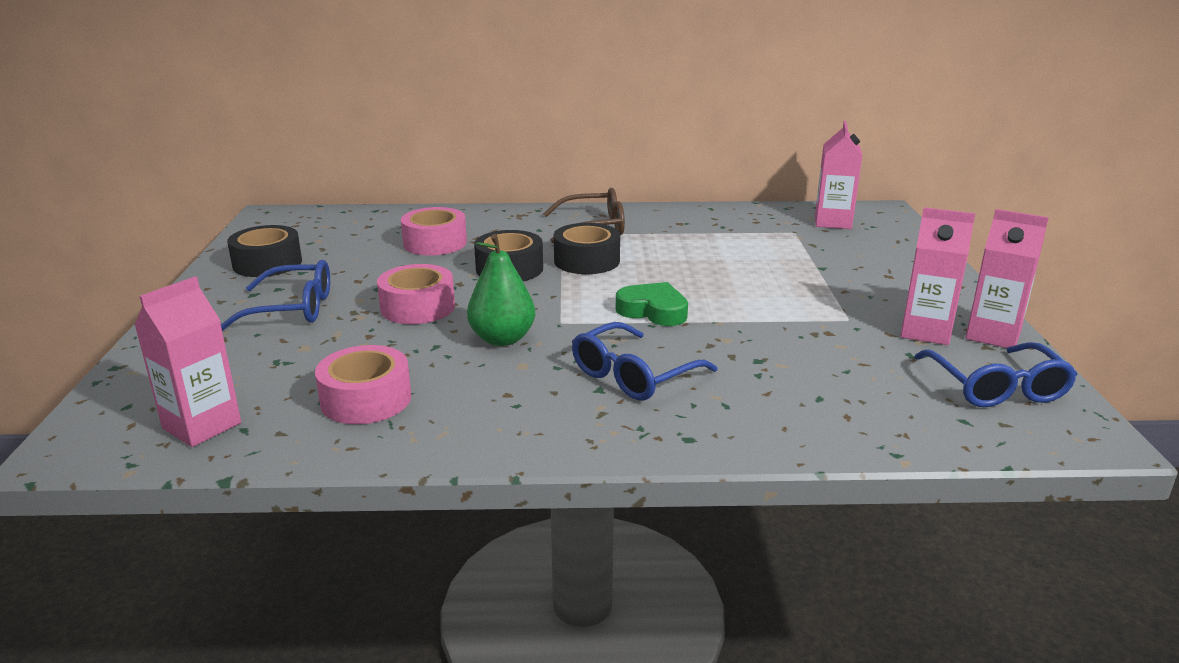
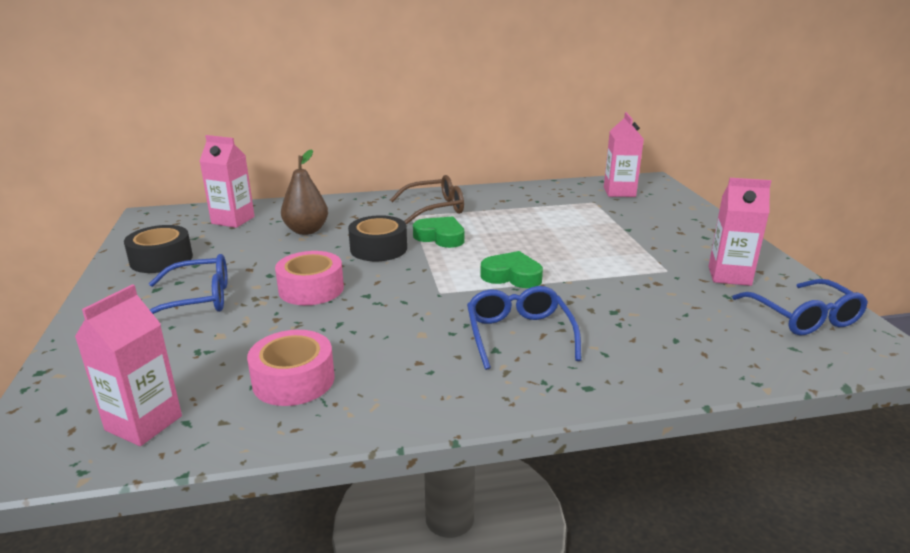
camera: 10 degrees left, 0 degrees up
pink tape [401,207,467,255] -> brown pear [281,149,328,235]
green pear [467,234,535,346] -> none
black tape [554,223,620,274] -> green heart [413,216,464,248]
blue glasses [572,322,718,400] -> blue glasses turned 135 degrees clockwise [467,286,581,370]
pink carton [965,209,1049,348] -> pink carton moved to [200,135,255,228]

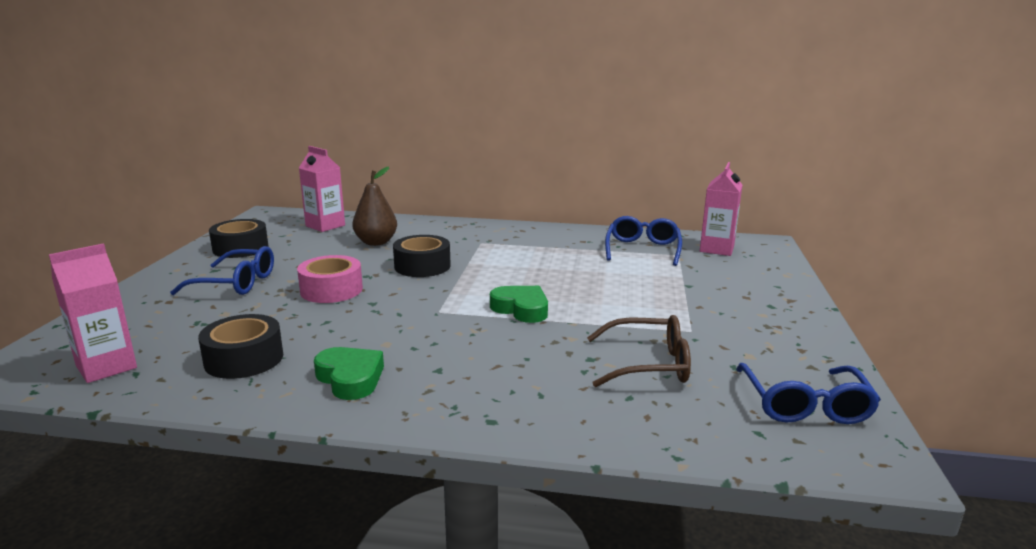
camera: 20 degrees right, 5 degrees down
pink tape [247,330,335,406] -> black tape [198,314,283,379]
brown glasses [390,175,464,224] -> brown glasses moved to [587,315,691,387]
green heart [413,216,464,248] -> green heart moved to [314,347,384,400]
blue glasses [467,286,581,370] -> blue glasses moved to [605,216,682,266]
pink carton [709,178,771,286] -> none

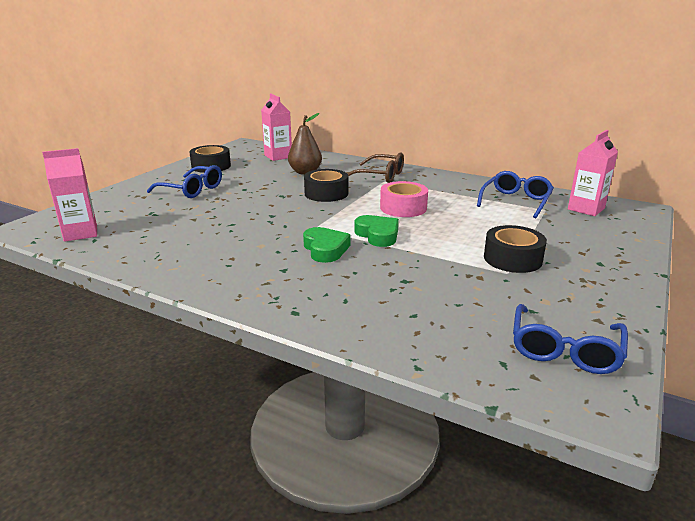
camera: 20 degrees right, 5 degrees up
black tape [198,314,283,379] -> black tape moved to [484,225,547,273]
pink tape [297,255,363,303] -> pink tape moved to [380,181,428,217]
green heart [314,347,384,400] -> green heart moved to [303,227,351,263]
brown glasses [587,315,691,387] -> brown glasses moved to [348,152,404,183]

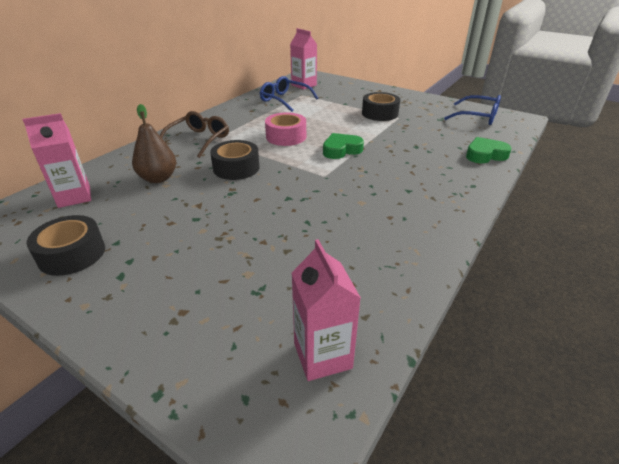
camera: 85 degrees left, 10 degrees up
blue glasses [147,165,222,198] -> none
green heart [303,227,351,263] -> green heart moved to [466,137,512,163]

